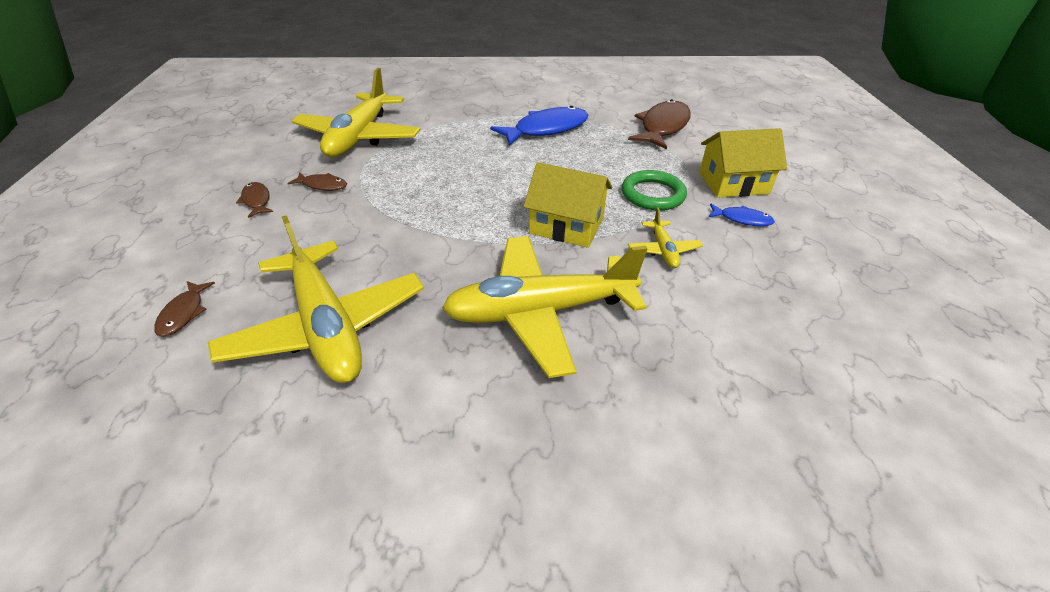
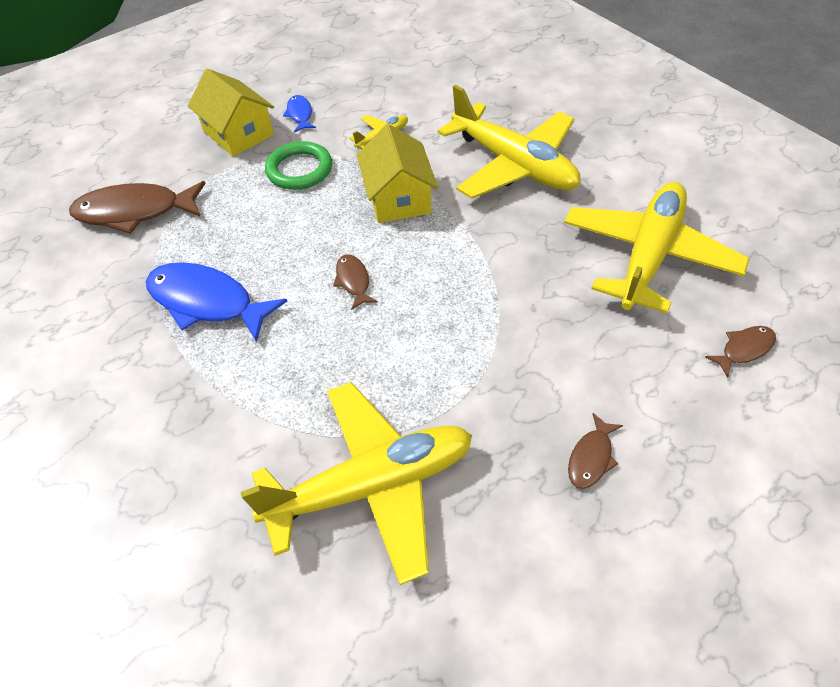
camera: 120 degrees left, 10 degrees up
brown fish [287,172,347,191] -> brown fish moved to [333,254,378,310]

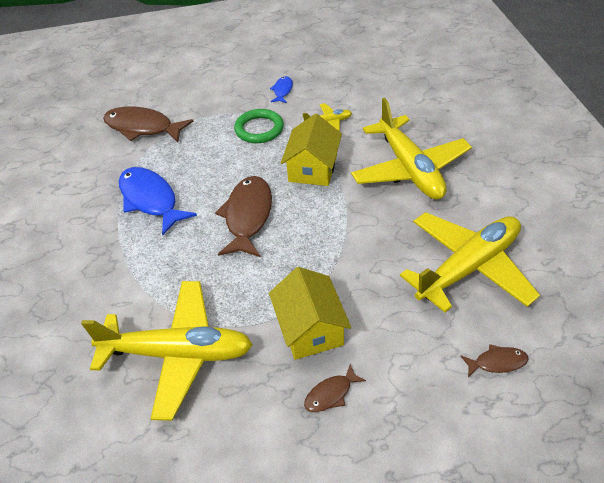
camera: 25 degrees right, 5 degrees down
yellow house [188,69,274,157] -> yellow house moved to [269,267,351,360]
brown fish [333,254,378,310] -> brown fish [215,176,272,257], size x2.05

